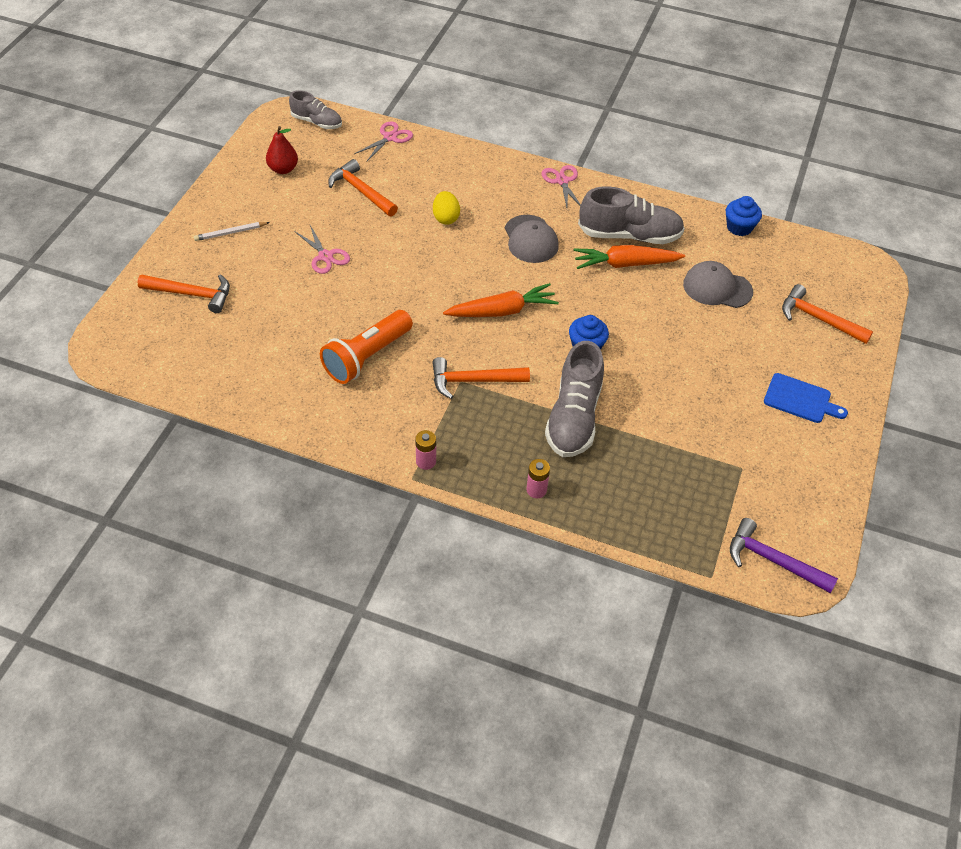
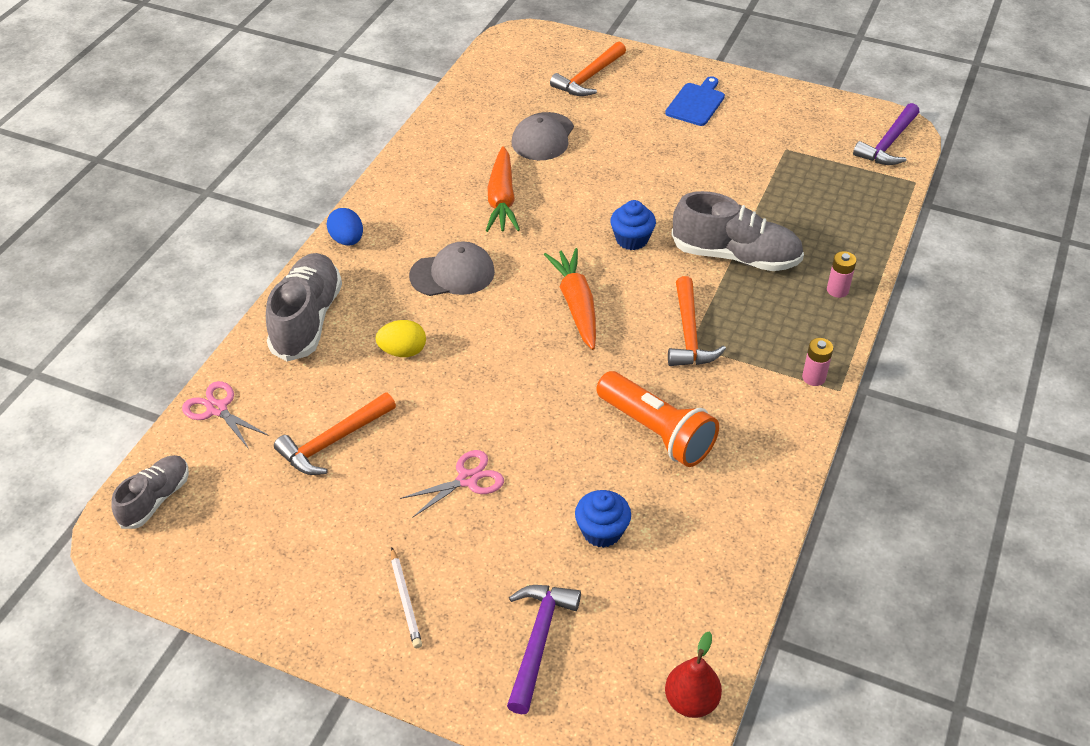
camera: 85 degrees left, 5 degrees down
orange hammer [137,274,230,313] -> purple hammer [507,585,581,714]
red pear [266,126,298,174] -> red pear moved to [665,631,722,718]
pink scissors [542,165,581,208] -> blue egg [327,208,363,245]
grey shoe [578,187,685,244] -> grey shoe moved to [266,253,342,362]
blue cupcake [726,196,762,236] -> blue cupcake moved to [575,490,631,548]

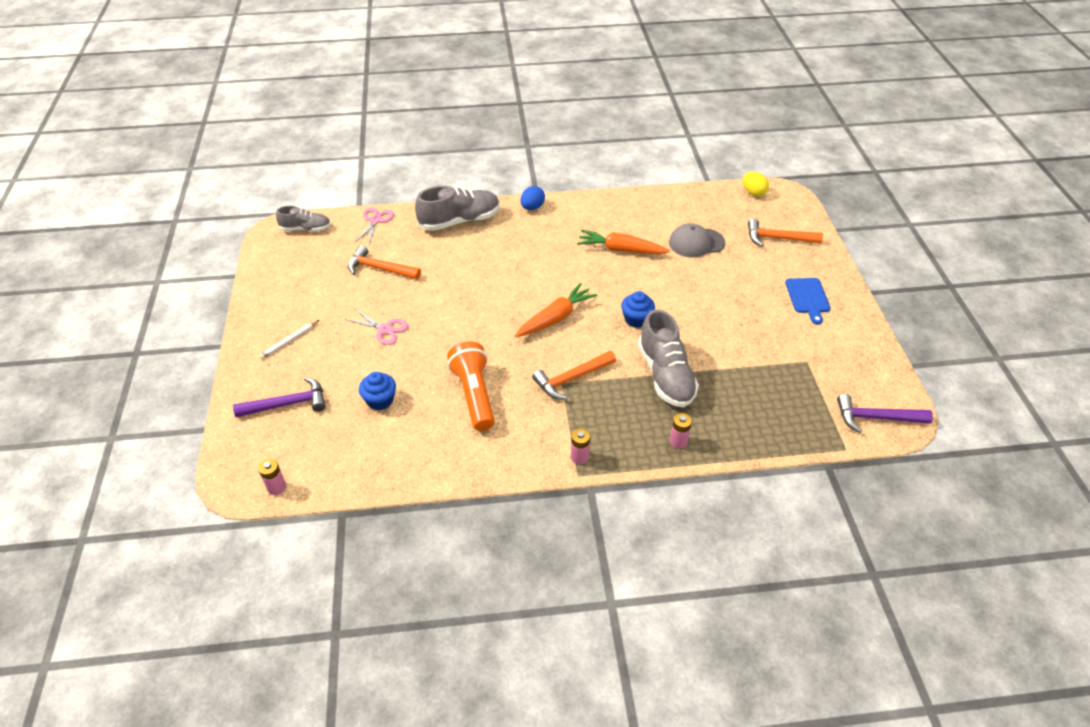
camera: 60 degrees right, 0 degrees up
yellow egg [375,320,426,357] -> yellow egg moved to [743,172,769,196]
grey cap [409,241,495,296] -> none
orange carrot [486,146,520,232] -> orange carrot turned 45 degrees clockwise [577,230,670,254]
orange flashlight [596,371,719,467] -> orange flashlight turned 150 degrees clockwise [447,342,495,431]
blue cutting board [665,76,725,126] -> blue cutting board turned 90 degrees clockwise [785,278,831,324]
red pear [665,631,722,718] -> pink battery [258,459,286,495]

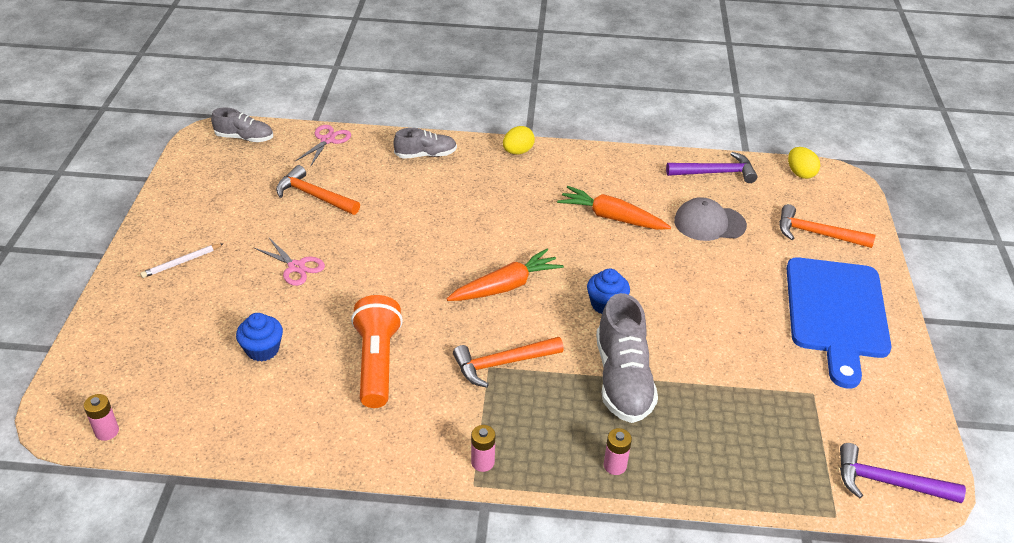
camera: 10 degrees right, 5 degrees down
purple hammer [233,377,326,417] -> purple hammer moved to [666,152,757,183]
grey shoe [415,186,500,231] -> grey shoe [393,128,457,159], size x0.60
blue egg [521,186,545,210] -> yellow egg [503,126,535,154]
blue cutting board [785,278,831,324] -> blue cutting board [786,257,891,388], size x2.03

